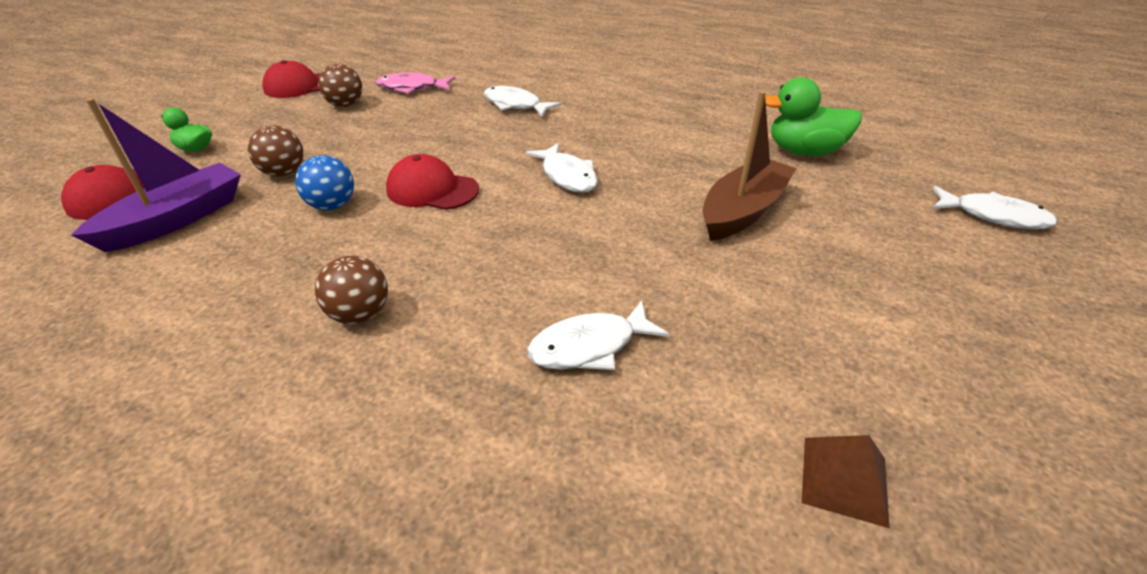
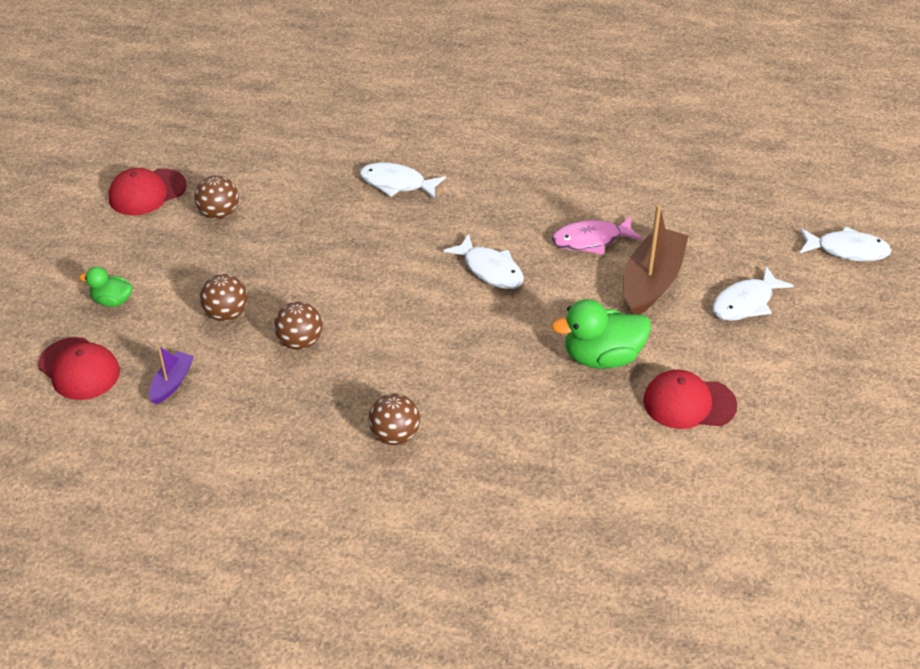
camera: 15 degrees left, 5 degrees up
purple boat [71,98,241,252] -> purple boat [149,346,194,405], size x0.51
blue ball [295,155,354,210] -> brown ball [274,302,322,350]
pink fish [375,72,455,94] -> pink fish moved to [552,216,643,255]
red cap [386,154,479,210] -> red cap moved to [643,370,737,429]
white fish [527,300,669,370] -> white fish moved to [712,266,794,321]
green duck [765,77,862,156] -> green duck moved to [551,299,651,369]
brown pyramid [802,435,889,528] -> none

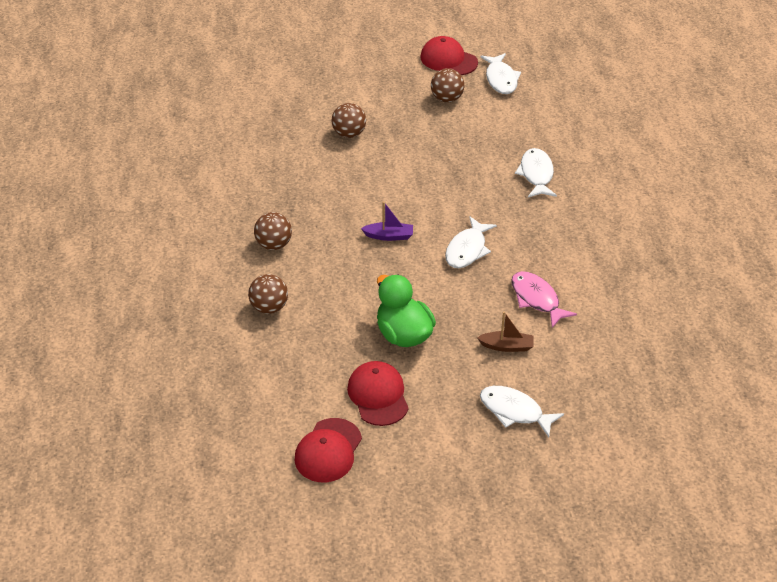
camera: 70 degrees right, 0 degrees up
red cap [38,337,120,400] -> red cap moved to [295,418,362,482]
green duck [79,267,133,307] -> none
purple boat [149,346,194,405] -> purple boat moved to [361,201,413,241]
brown ball [274,302,322,350] -> brown ball moved to [248,274,288,314]
brown boat [623,205,689,315] -> brown boat [477,312,534,352], size x0.51
white fish [800,226,892,261] -> white fish moved to [480,53,521,94]

